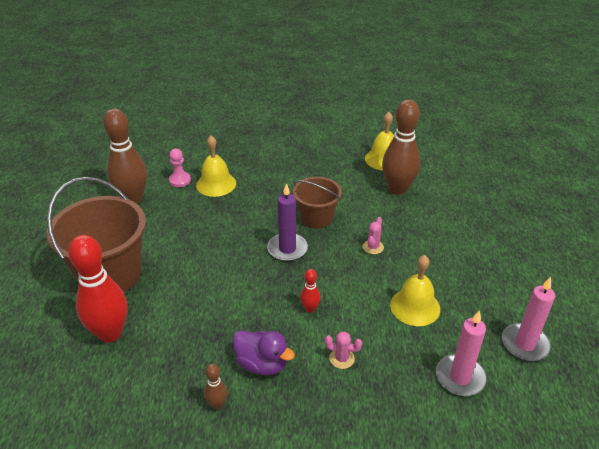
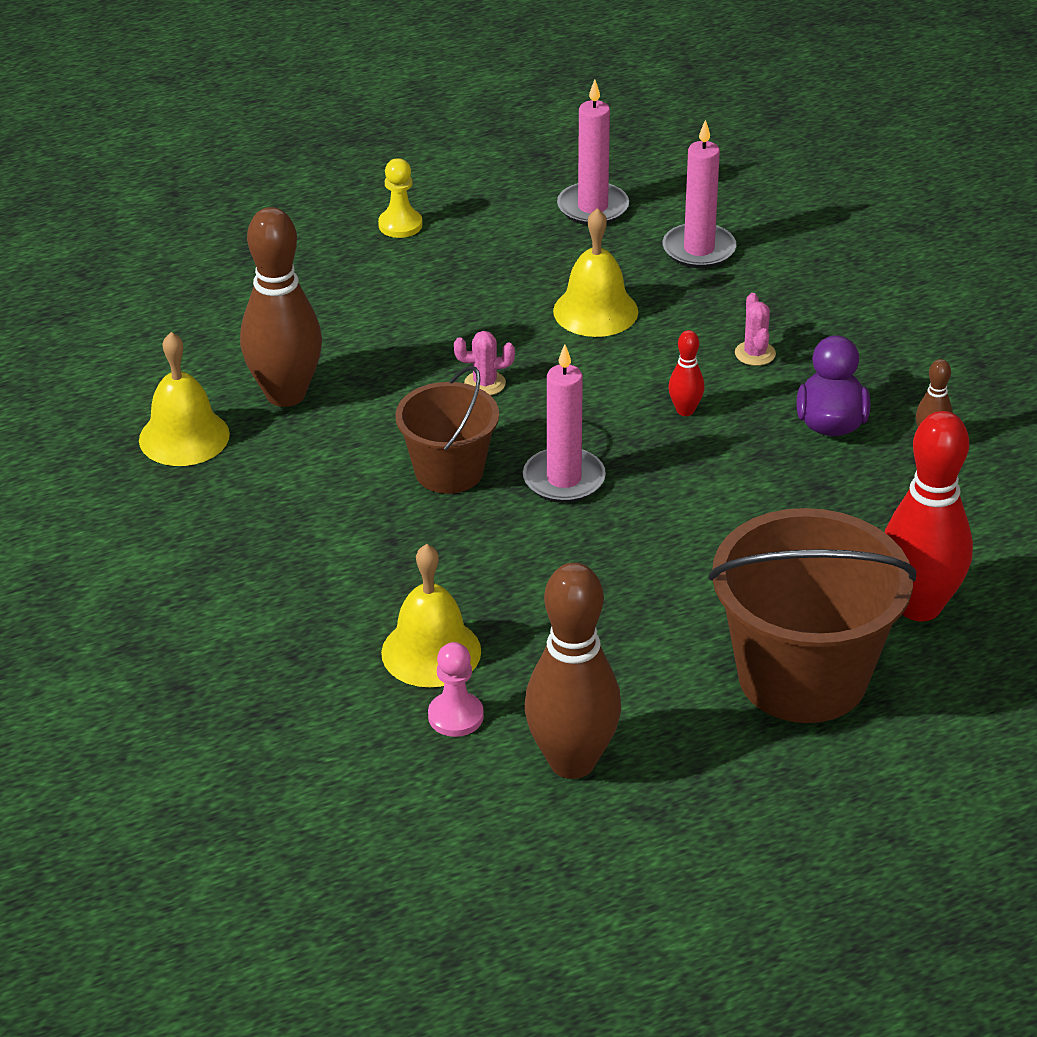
camera: 115 degrees left, 0 degrees up
purple candle [267,183,308,261] -> pink candle [523,344,606,503]
none -> yellow pawn [378,158,422,238]

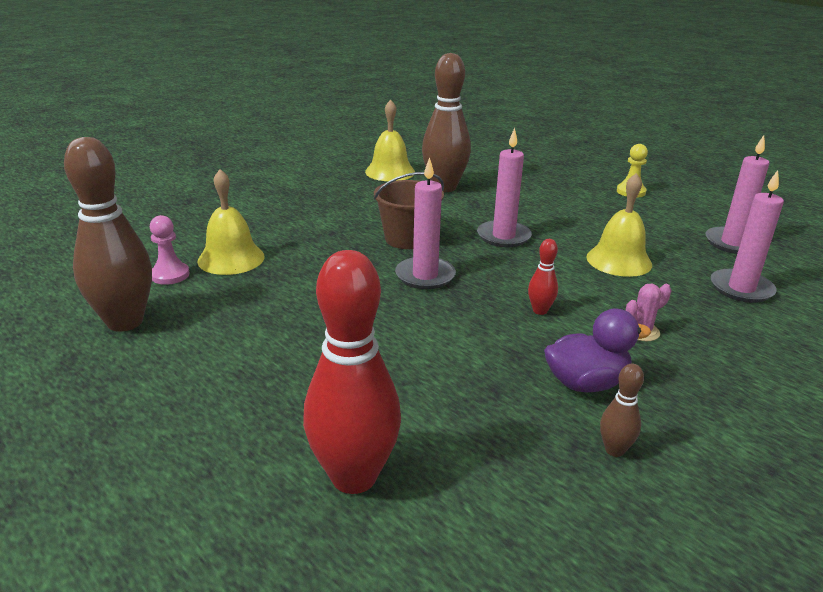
camera: 70 degrees right, 10 degrees down
pink cactus [454,331,515,395] -> pink candle [477,128,532,247]
brown bucket [709,508,916,723] -> none

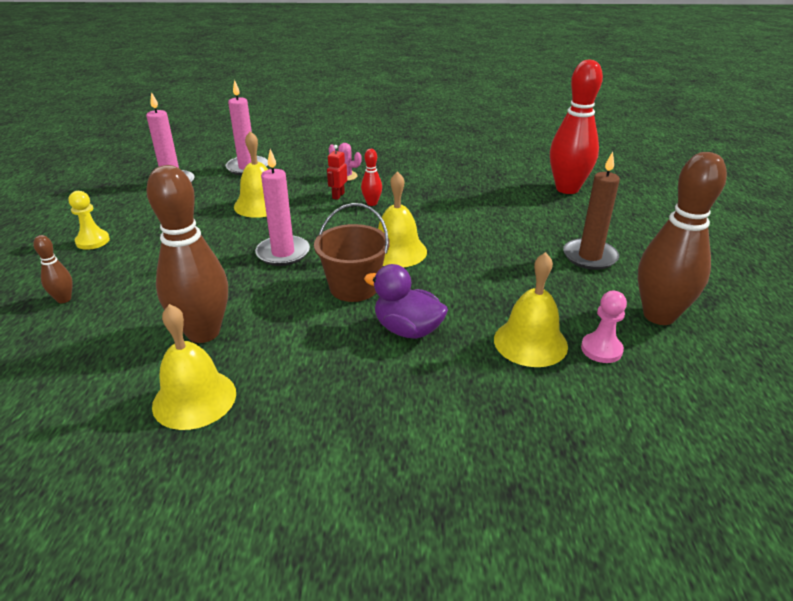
camera: 135 degrees left, 5 degrees up
pink candle [395,157,456,289] -> yellow bell [378,171,427,267]
purple duck [544,309,651,392] -> purple duck moved to [364,264,448,339]
brown bowling pin [600,364,644,457] -> brown bowling pin moved to [33,235,73,303]
none -> red robot [327,145,347,200]
none -> brown candle [563,152,620,270]

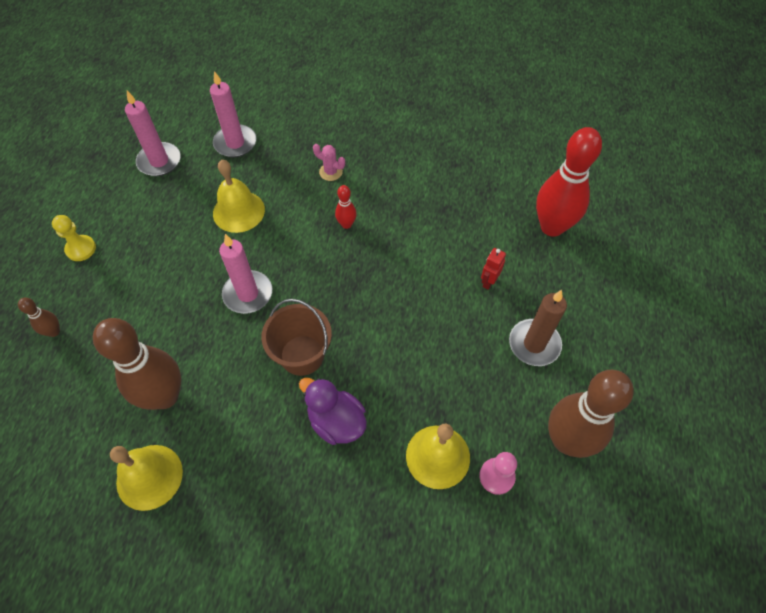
camera: 10 degrees right, 25 degrees up
red robot [327,145,347,200] -> red robot moved to [481,248,506,290]
yellow bell [378,171,427,267] -> none

